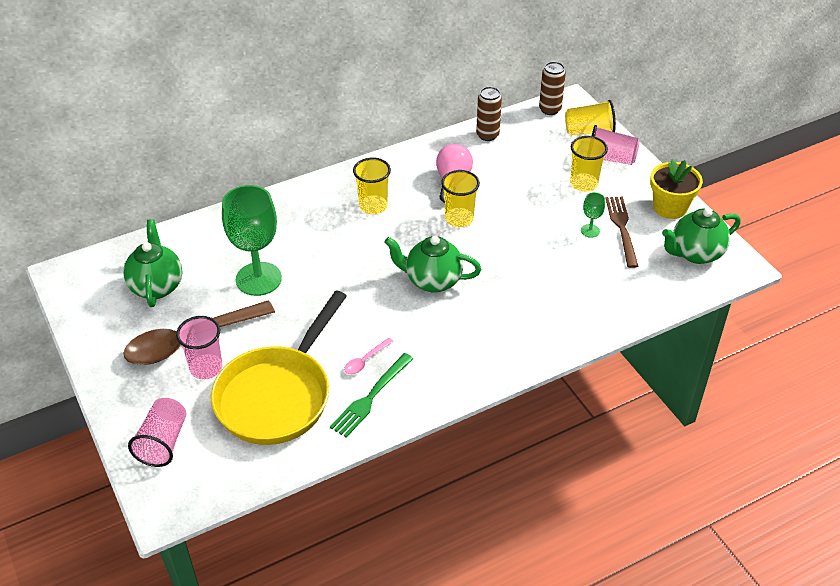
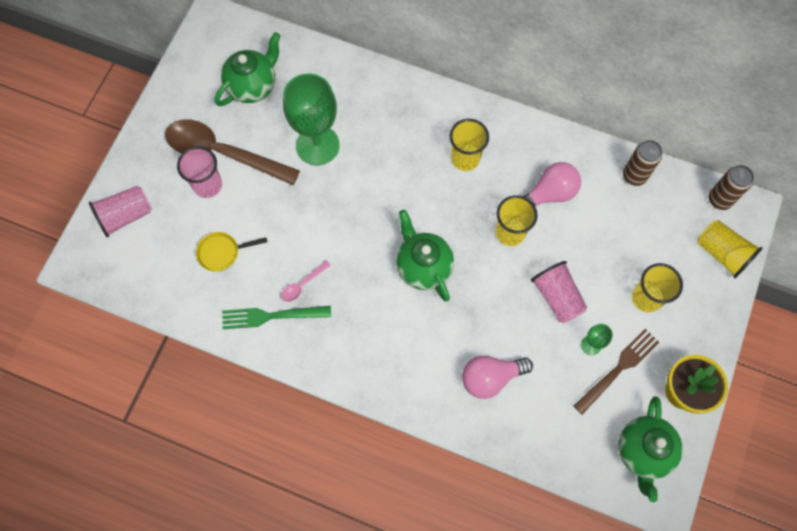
camera: 50 degrees right, 25 degrees up
yellow pan [211,291,347,445] -> yellow pan [196,232,267,272], size x0.40
pink spoon [344,338,394,375] -> pink spoon turned 45 degrees counterclockwise [281,260,331,302]
pink cup [592,125,640,165] -> pink cup moved to [531,261,587,323]
green teapot [662,208,741,264] -> green teapot turned 105 degrees counterclockwise [618,396,683,502]
none -> pink light bulb [462,356,533,399]

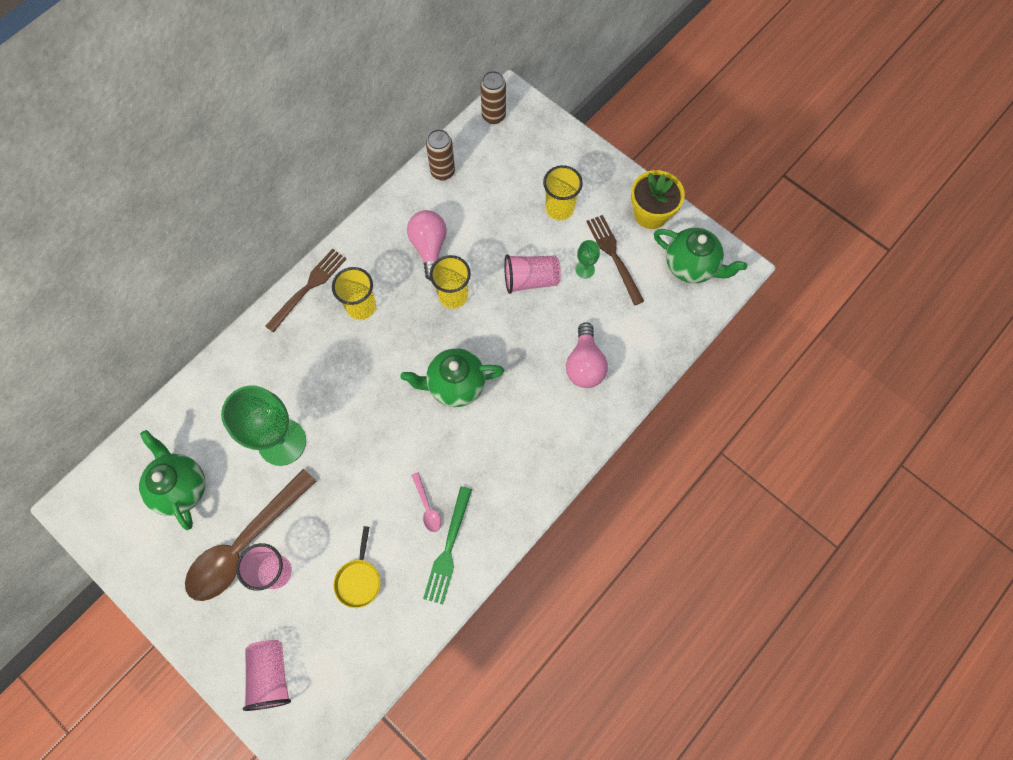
camera: 70 degrees left, 0 degrees up
yellow cup [697,220,762,278] -> none
none -> brown fork [265,249,346,333]

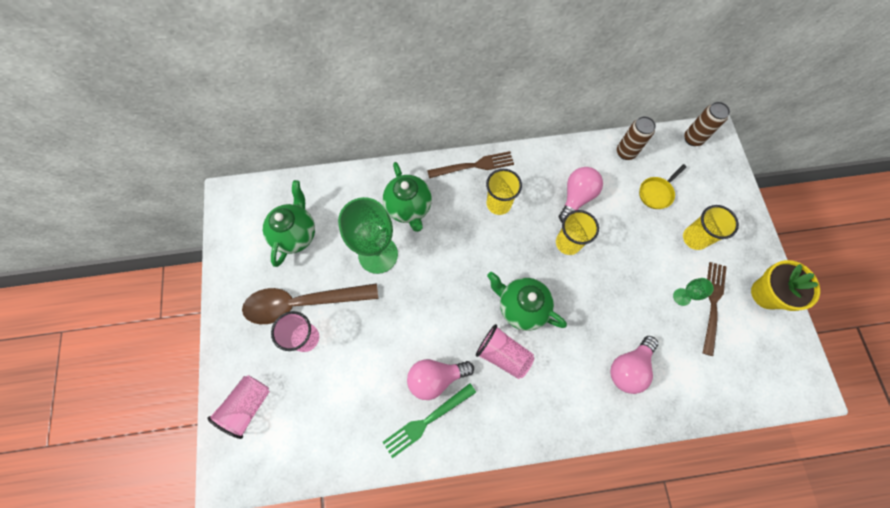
camera: 40 degrees right, 0 degrees up
yellow pan [334,526,381,608] -> yellow pan moved to [639,164,687,209]
pink spoon [411,472,441,532] -> pink light bulb [407,359,474,400]
pink cup [504,254,561,294] -> pink cup moved to [476,324,534,379]
green teapot [654,228,747,283] -> green teapot moved to [383,162,432,232]

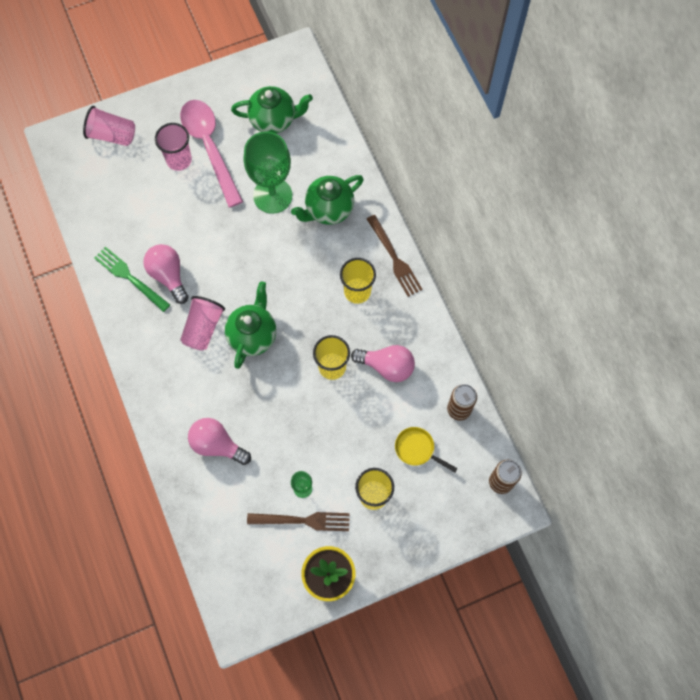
camera: 75 degrees right, 0 degrees up
brown spoon [242,283,378,324] -> pink spoon [180,100,243,207]

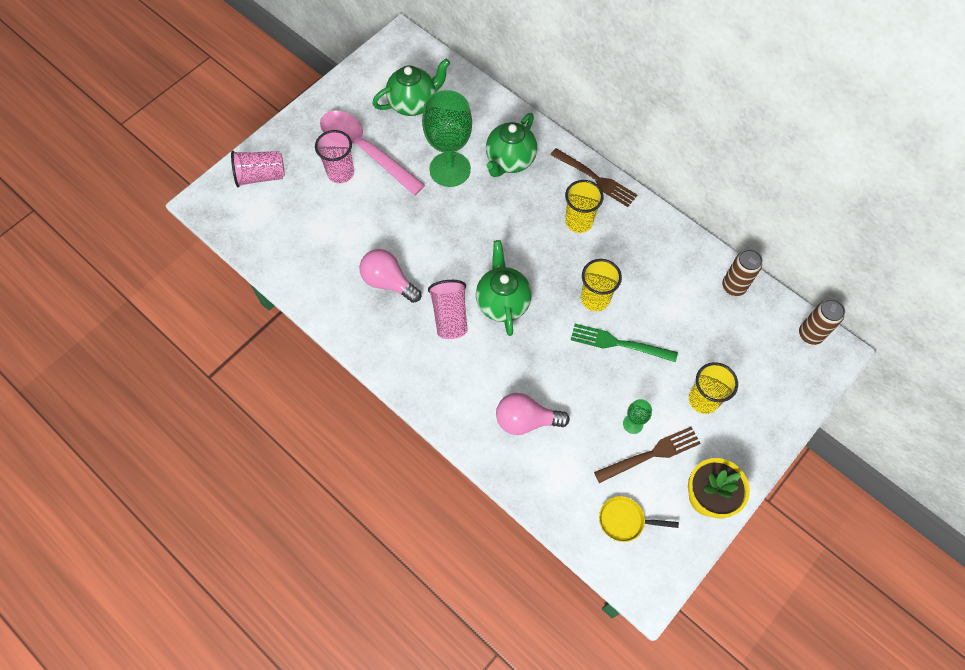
camera: 25 degrees left, 5 degrees down
green fork [94,246,170,312] -> green fork moved to [571,324,678,362]
pink light bulb [351,345,415,382] -> none
yellow pan [395,427,458,472] -> yellow pan moved to [599,496,679,542]

